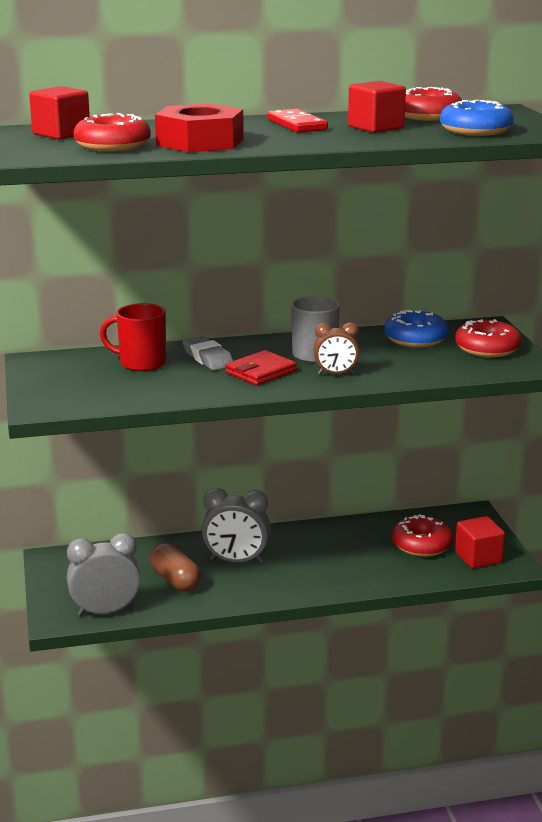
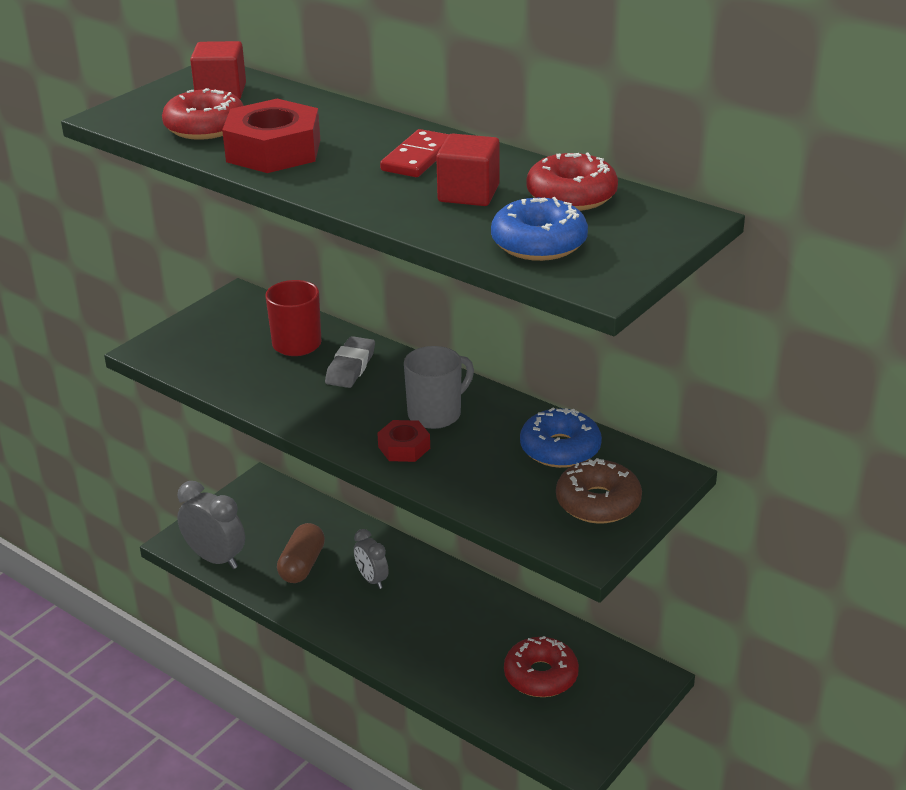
camera: 50 degrees right, 10 degrees up
grey clock [202,488,270,563] -> grey clock [354,529,389,589], size x0.62
red wallet [225,350,297,385] -> none
brown clock [313,323,360,375] -> red nut [377,420,430,462]
red donut [455,319,521,357] -> brown donut [556,458,642,524]
red cube [455,516,505,568] -> none

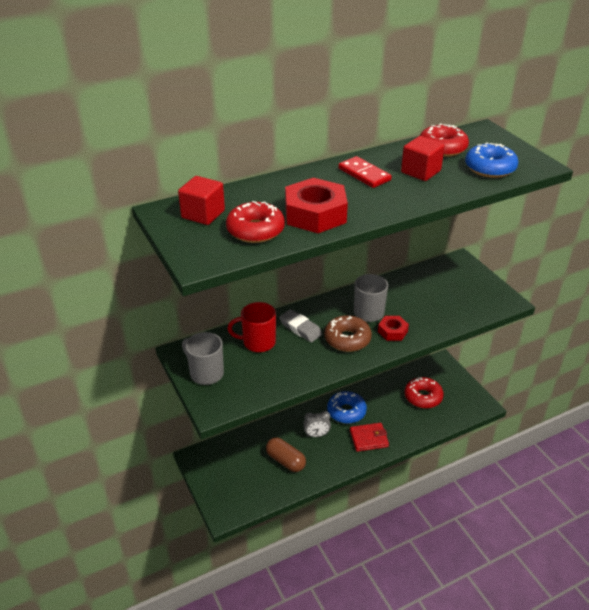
camera: 65 degrees left, 5 degrees up
grey clock [177,481,245,569] -> none
blue donut [520,408,602,468] -> blue donut moved to [327,391,367,424]
brown donut [556,458,642,524] -> brown donut moved to [324,315,372,352]
none -> grey mug [182,332,224,385]
none -> red wallet [350,423,389,452]

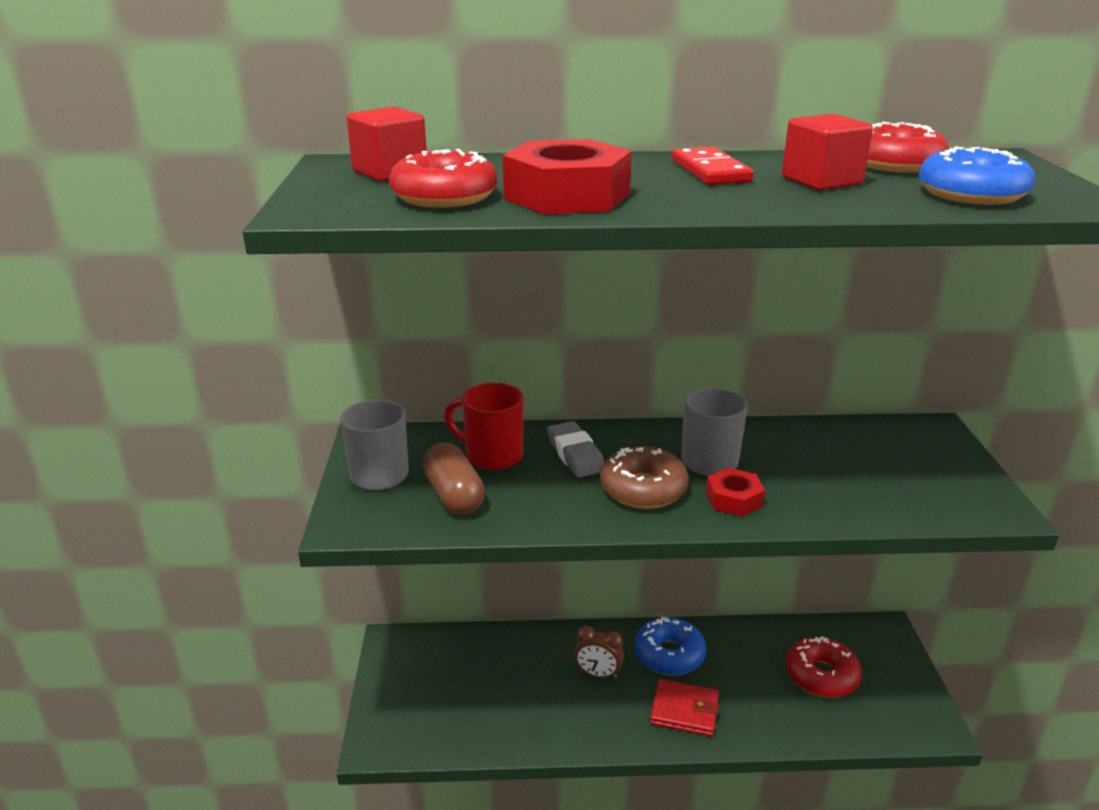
camera: 25 degrees right, 10 degrees down
brown capsule [266,437,306,472] -> brown capsule moved to [423,442,485,514]
grey clock [303,411,331,437] -> brown clock [574,626,624,679]

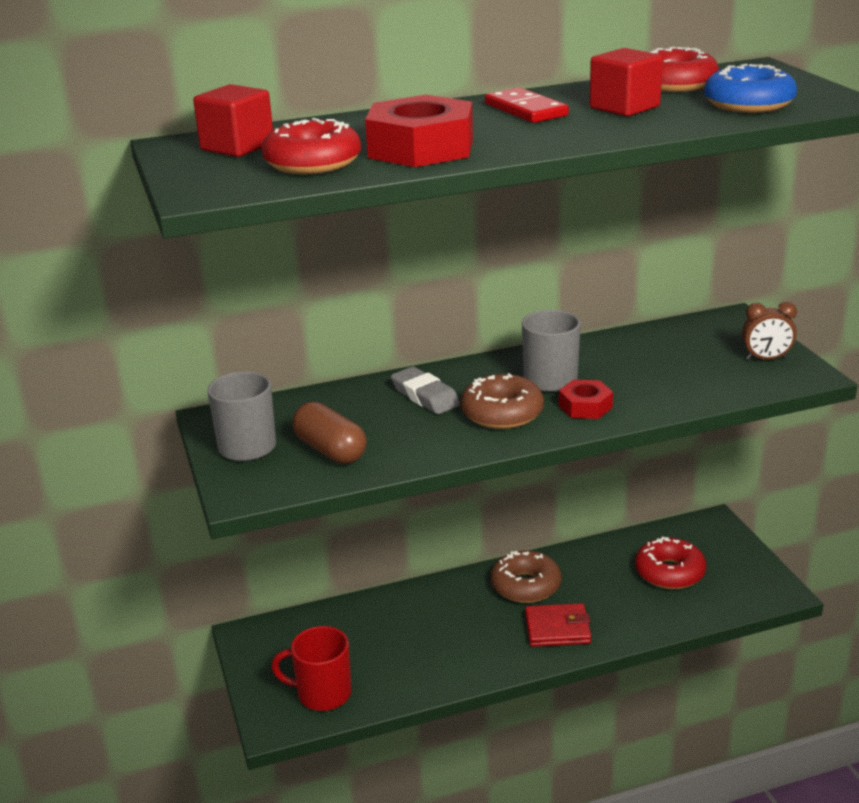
camera: 15 degrees left, 0 degrees up
red mug [444,383,524,470] -> red mug moved to [271,626,351,711]
brown clock [574,626,624,679] -> brown clock moved to [742,302,797,360]
blue donut [635,617,706,675] -> brown donut [491,550,561,603]

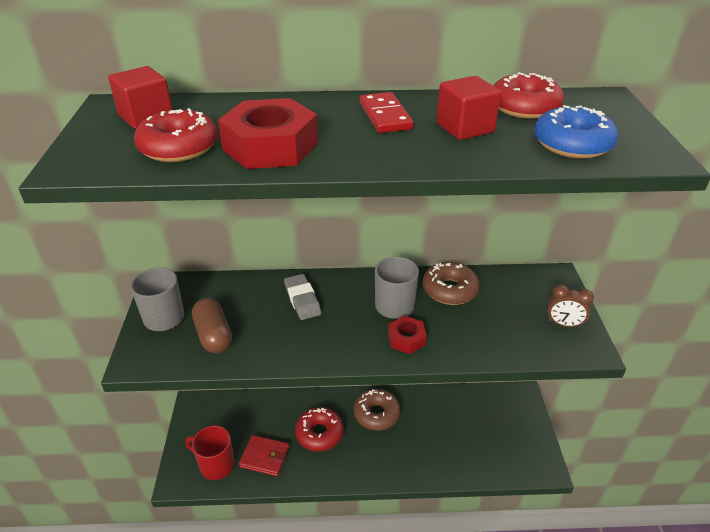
camera: 15 degrees right, 10 degrees up
brown donut [461,373,544,429] -> brown donut moved to [423,262,480,305]
red wallet [525,603,591,647] -> red wallet moved to [239,435,289,476]
red donut [635,536,706,589] -> red donut moved to [295,407,344,452]

